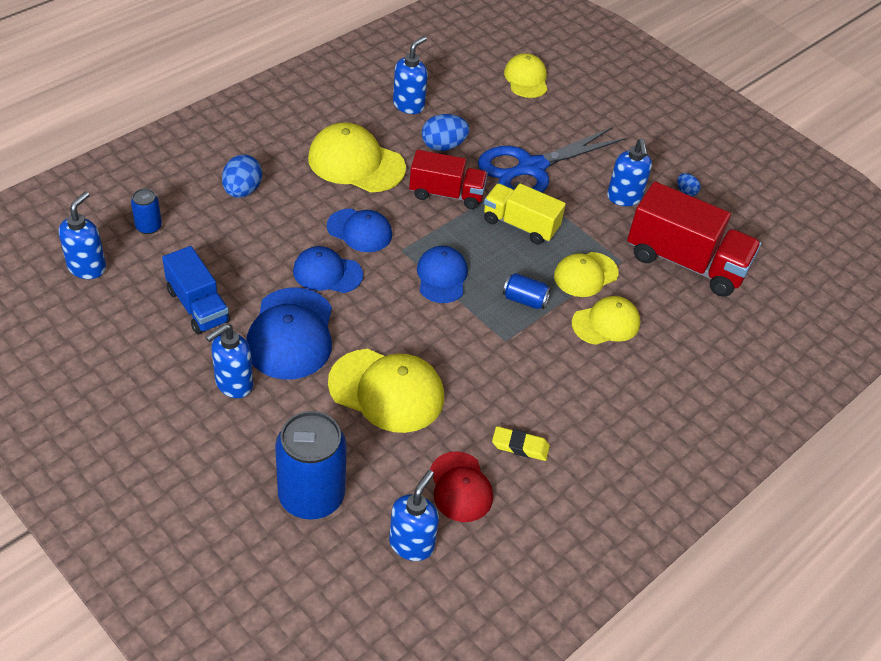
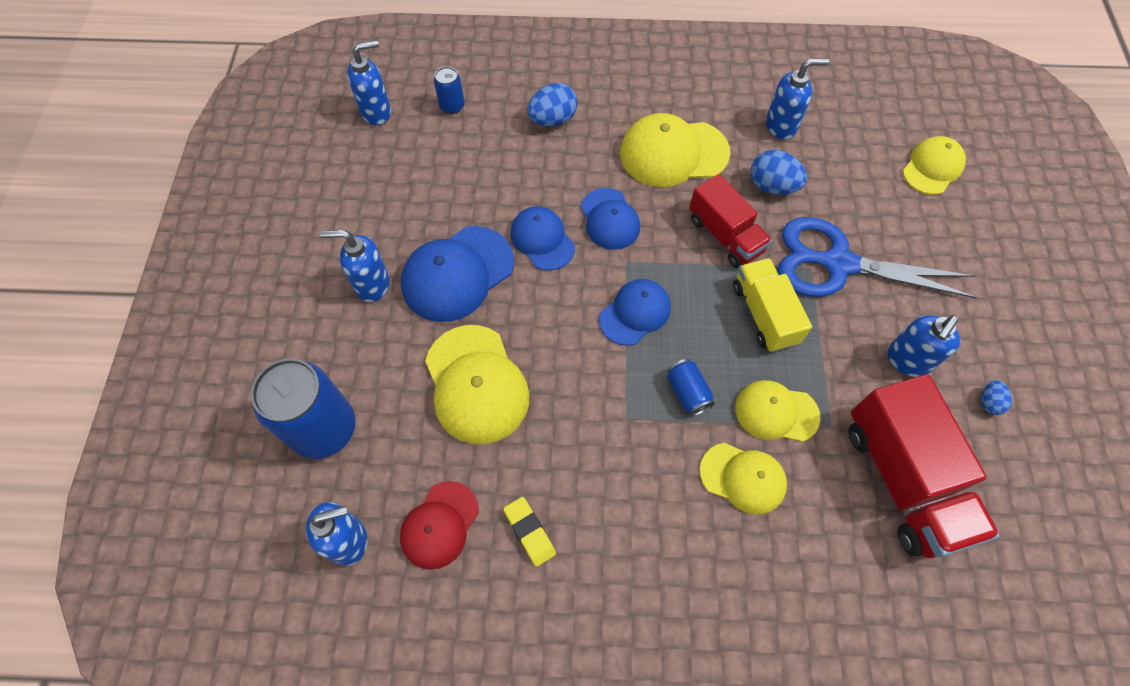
camera: 50 degrees right, 15 degrees up
blue truck [162,246,230,335] -> none
yellow cap [308,122,406,192] -> yellow cap turned 75 degrees counterclockwise [620,113,730,187]

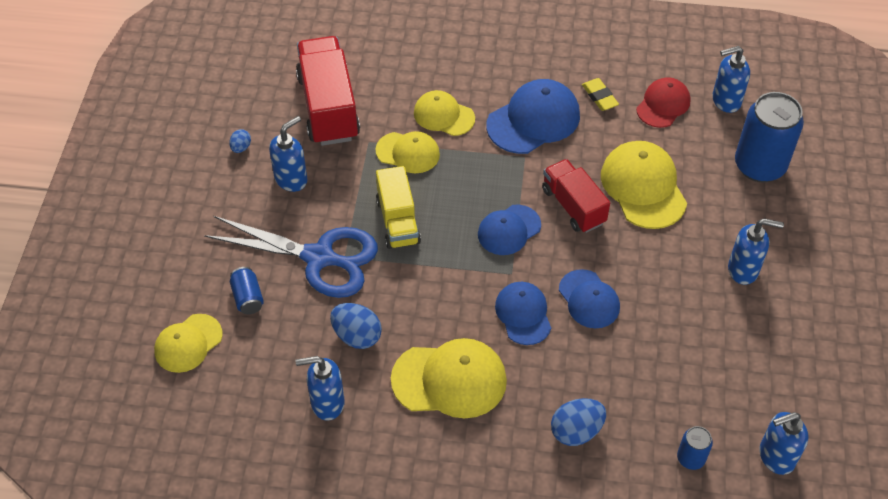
camera: 175 degrees left, 10 degrees down
blue cap [401,226,514,322] -> blue cap moved to [486,79,580,154]
blue can [667,359,715,416] -> blue can moved to [230,267,264,315]
red truck [689,174,772,268] -> red truck moved to [542,159,610,233]

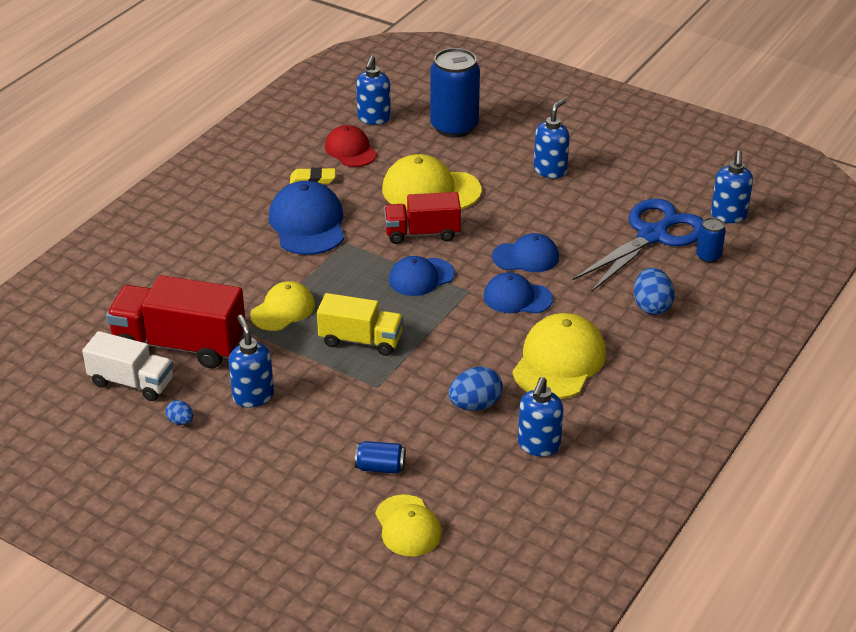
camera: 65 degrees left, 15 degrees down
blue scissors [204,216,378,298] -> blue scissors moved to [573,199,703,292]
yellow cap [414,90,475,136] -> none
blue cap [478,205,541,255] -> blue cap turned 75 degrees clockwise [389,256,455,296]
none -> white truck [82,331,173,401]

